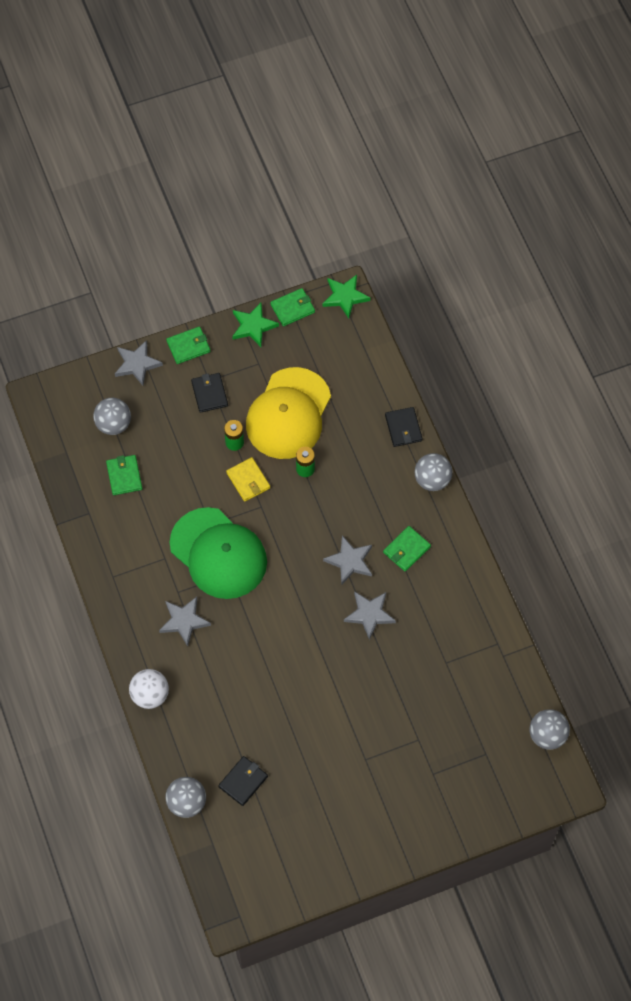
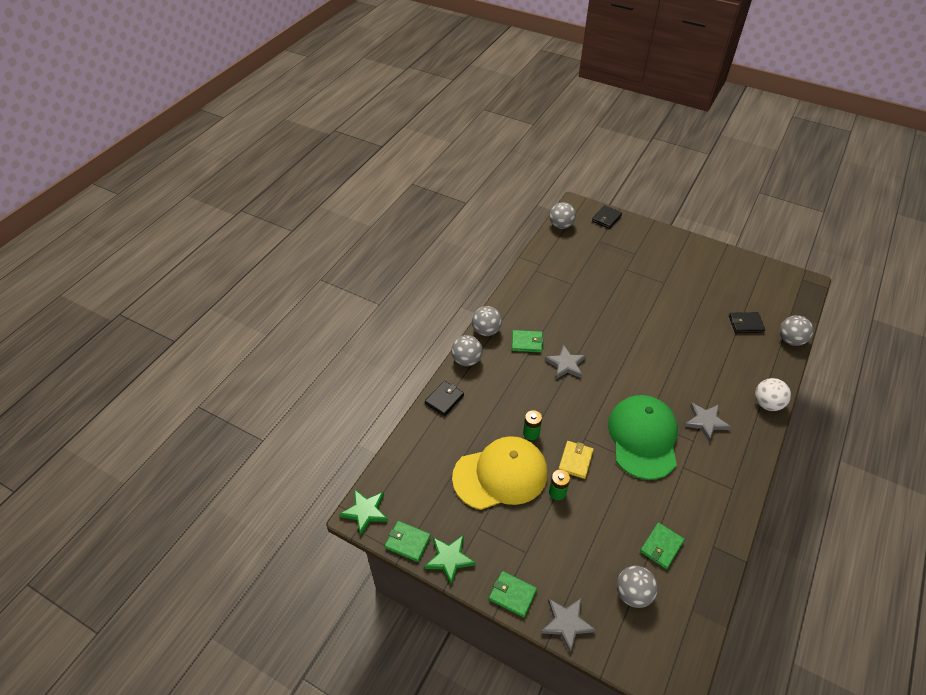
camera: 130 degrees left, 15 degrees down
black wallet [191,373,228,413] -> black wallet moved to [592,205,622,229]
grey star [344,591,396,640] -> none
none -> grey ball [472,306,502,336]

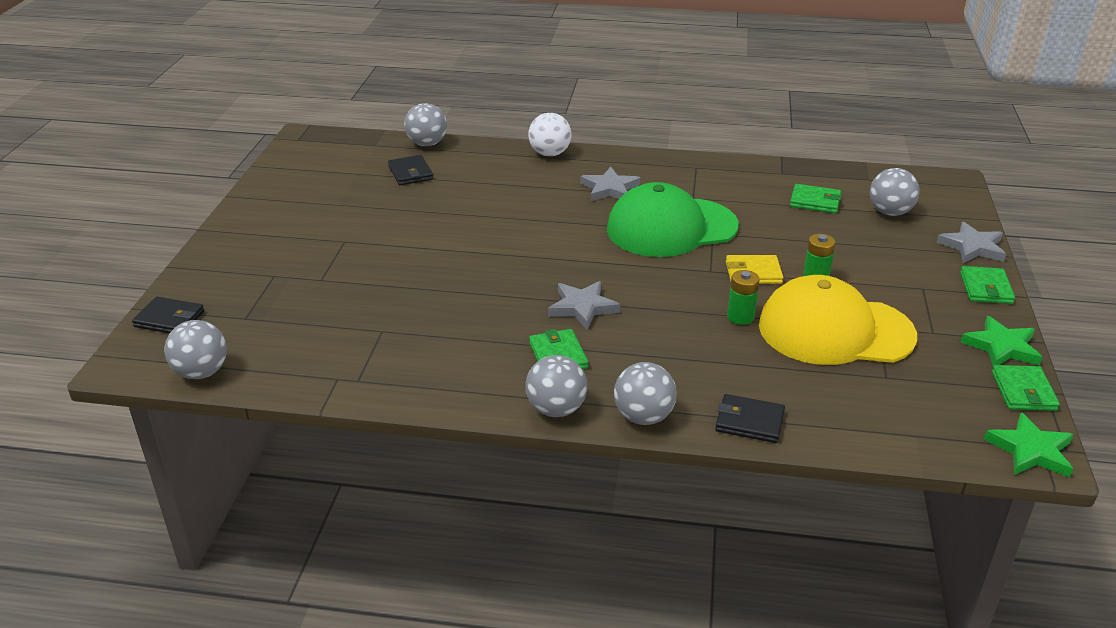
camera: 110 degrees left, 15 degrees down
yellow cap [452,436,547,510] -> yellow cap turned 45 degrees counterclockwise [759,275,917,365]

